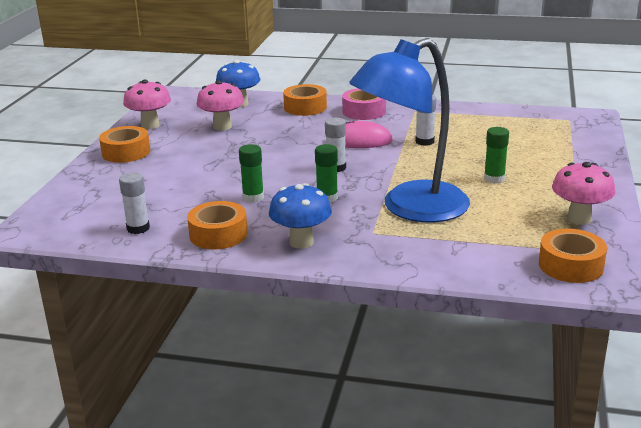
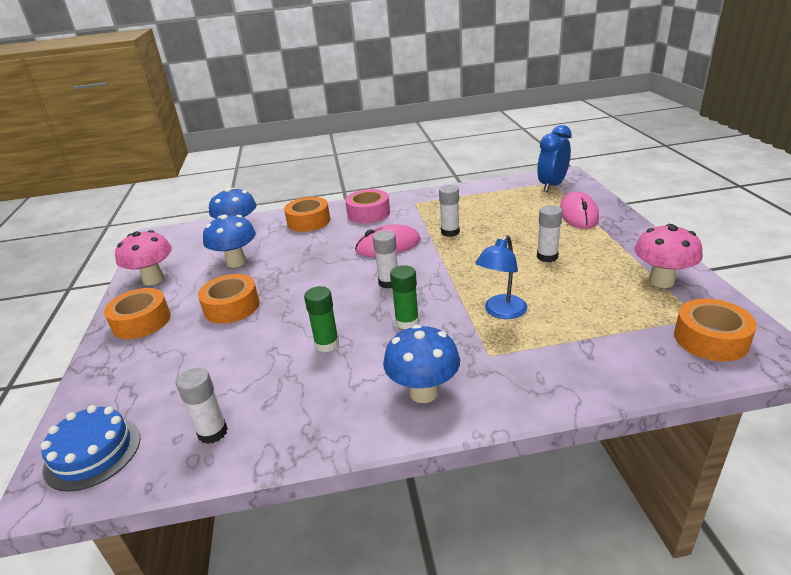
camera: 20 degrees left, 5 degrees up
orange tape [187,201,248,249] -> orange tape moved to [198,274,260,324]
pink mushroom [197,80,244,131] -> blue mushroom [203,215,256,268]
blue lamp [349,38,470,223] -> blue lamp [476,235,527,319], size x0.46
green glue stick [484,127,509,184] -> white glue stick [537,205,563,262]
none -> blue cake [40,405,141,492]
none -> blue clock [537,125,572,192]
none -> pink mouse [560,191,599,229]

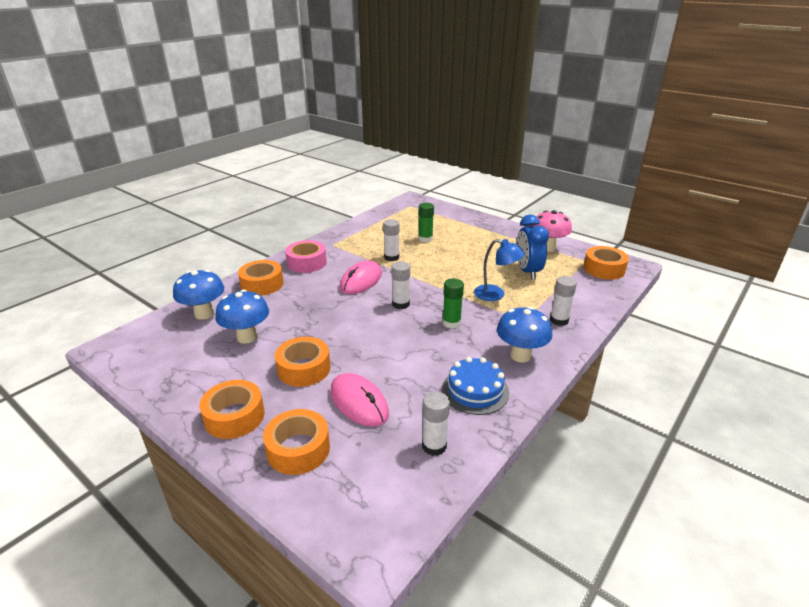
camera: 45 degrees left, 0 degrees up
blue cake [40,405,141,492] -> blue cake moved to [442,357,509,415]
pink mushroom [115,230,172,285] -> none
green glue stick [304,286,339,352] -> green glue stick moved to [419,203,434,242]
blue lamp [476,235,527,319] -> blue lamp turned 60 degrees counterclockwise [474,239,525,301]
blue clock [537,125,572,192] -> blue clock moved to [516,215,549,280]
white glue stick [537,205,563,262] -> white glue stick moved to [550,276,577,326]
pink mouse [560,191,599,229] -> pink mouse moved to [330,373,389,427]
none -> orange tape [263,409,330,475]

